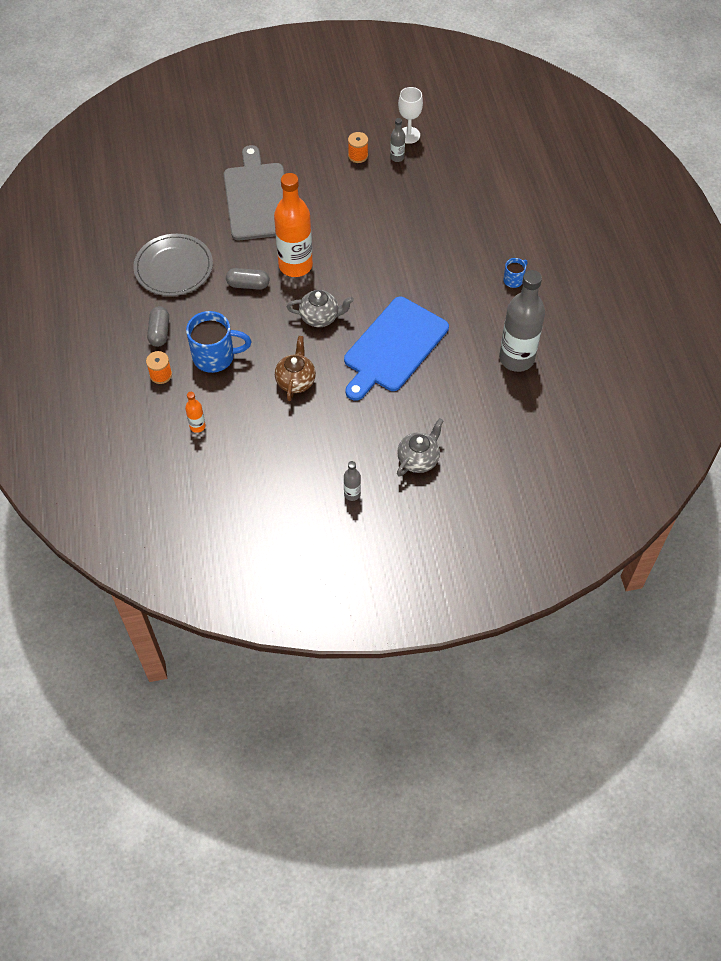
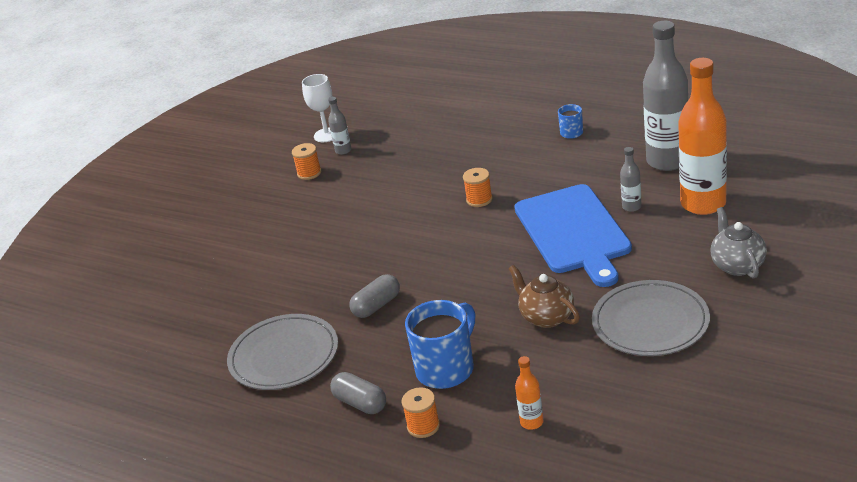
camera: 45 degrees left, 25 degrees down
grey cutting board [224,145,284,240] -> none
orange bottle [274,173,313,277] -> orange bottle moved to [678,58,727,215]
grey teapot [287,290,354,327] -> none
grey bottle [344,461,361,501] -> grey bottle moved to [620,147,642,212]
none -> orange spool [463,168,492,207]
none -> grey plate [592,280,710,356]

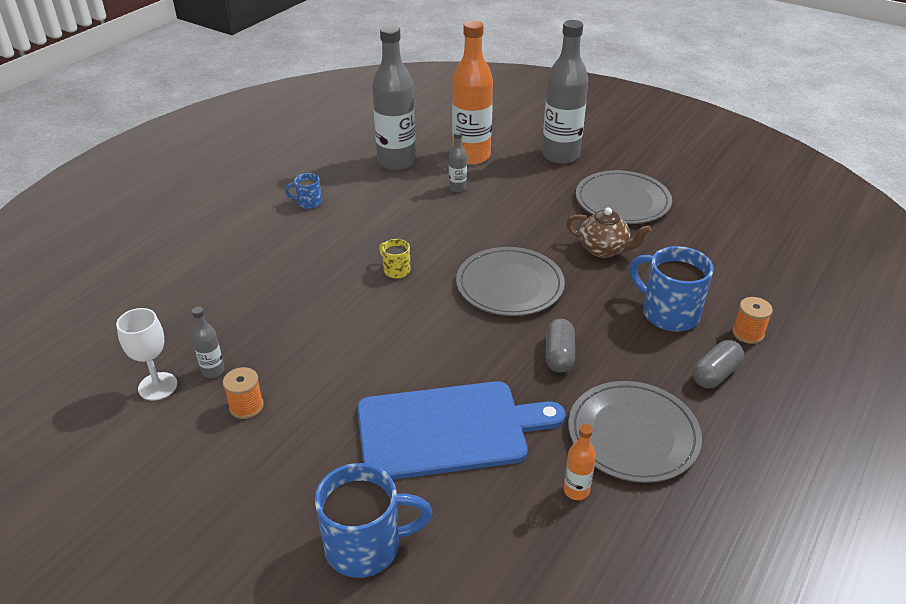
camera: 90 degrees left, 5 degrees up
grey capsule [349,274,400,318] -> grey capsule turned 45 degrees clockwise [546,319,575,372]
orange spool [463,168,492,207] -> yellow mug [379,239,410,279]
brown teapot [508,265,580,328] -> brown teapot turned 120 degrees counterclockwise [566,207,652,258]
blue cutting board [514,184,632,287] -> blue cutting board moved to [357,381,566,480]
orange bottle [515,356,544,430] -> orange bottle moved to [564,424,596,500]
grey teapot [710,207,767,279] -> grey bottle [542,20,588,164]
none -> blue mug [315,463,432,578]
none -> grey plate [456,247,565,316]

